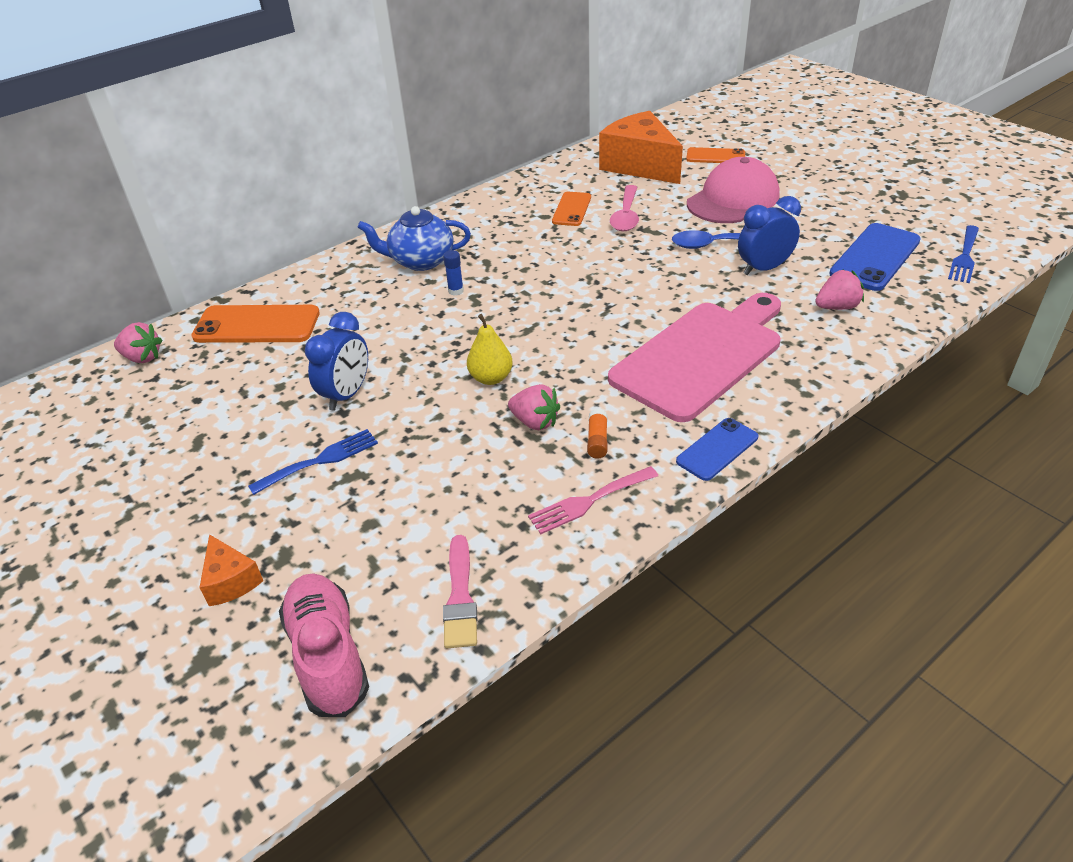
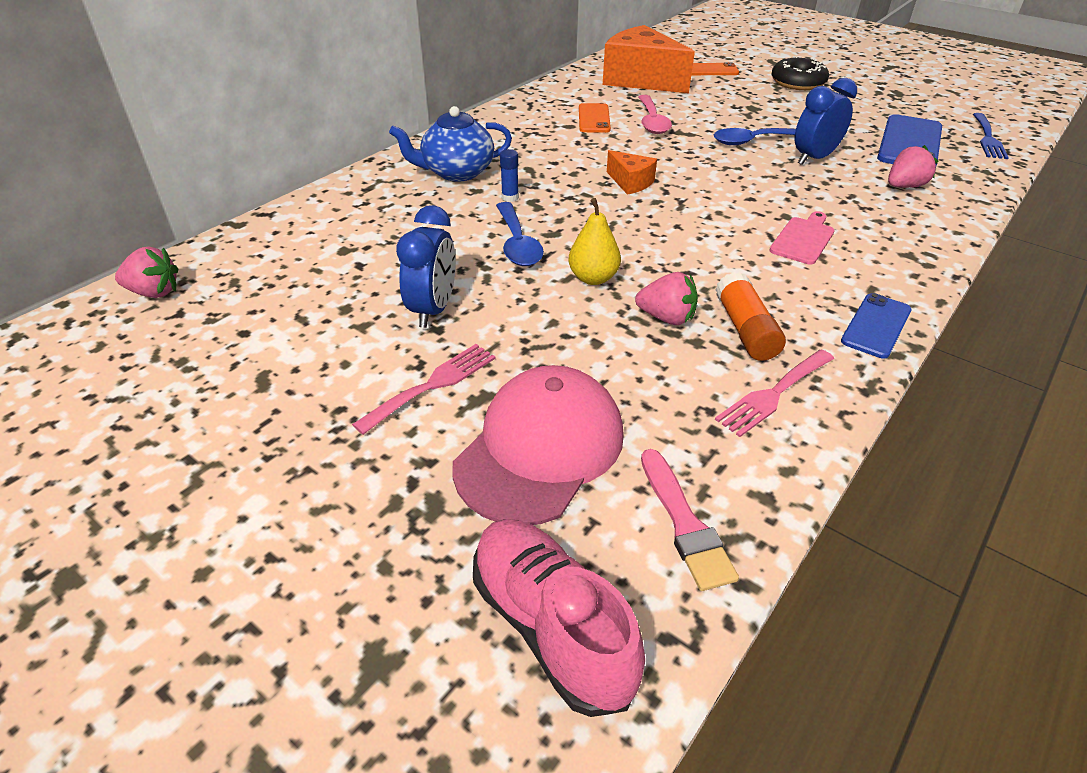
camera: 15 degrees left, 0 degrees up
orange phone [191,305,320,343] -> none
orange cheese [199,534,263,606] -> orange cheese moved to [607,150,657,195]
blue fork [248,429,378,495] -> pink fork [352,344,496,435]
orange glue stick [587,409,607,459] -> orange glue stick [715,272,786,361], size x1.65
pink cutting board [608,293,781,422] -> pink cutting board [769,211,835,265], size x0.42
pink cap [687,157,779,223] -> pink cap moved to [452,365,624,525]
none -> blue spoon [496,202,544,266]
none -> black donut [771,56,829,90]

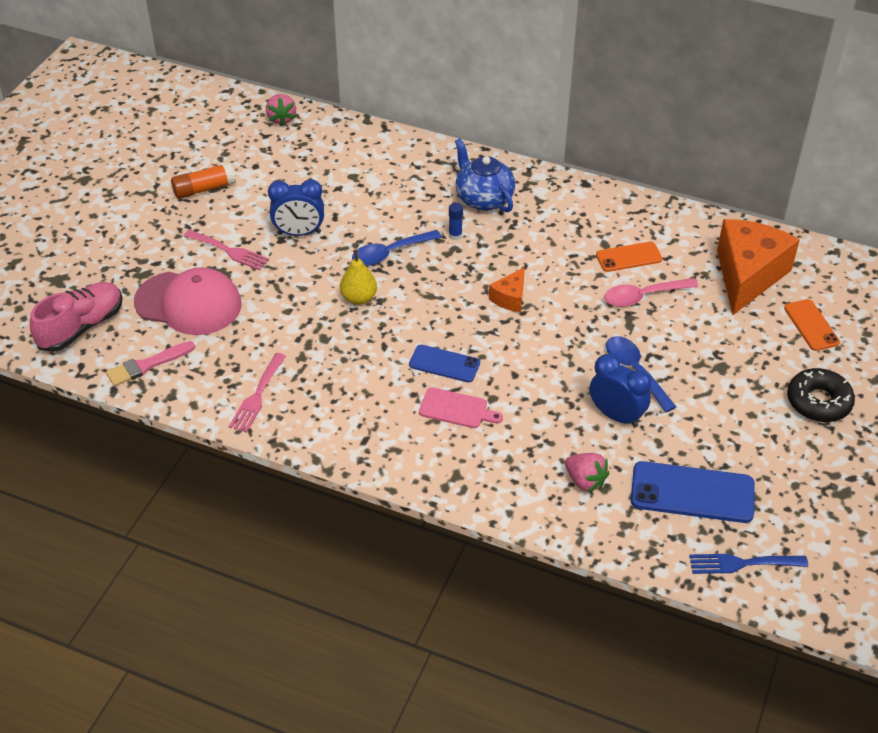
camera: 75 degrees right, 5 degrees up
pink strawberry [635,272,698,325] -> none
orange glue stick [715,272,786,361] -> orange glue stick moved to [171,162,236,199]
pink fork [715,349,834,437] -> pink fork turned 105 degrees counterclockwise [229,353,286,433]
blue phone [841,293,912,359] -> blue phone moved to [409,345,480,382]

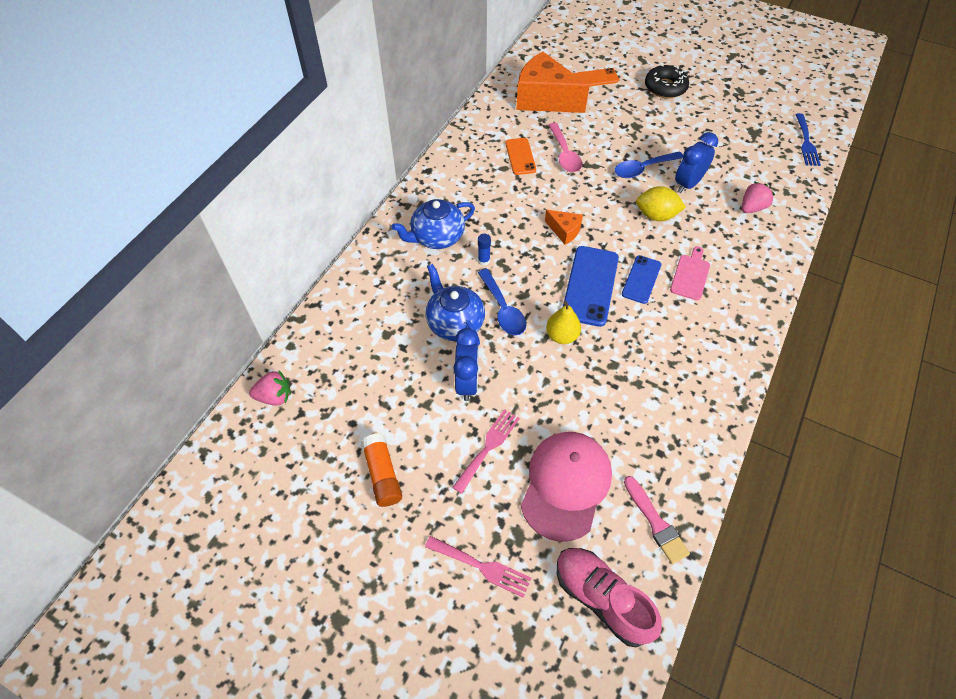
camera: 85 degrees left, 10 degrees up
pink fork [229,353,286,433] -> pink fork moved to [425,536,531,598]
blue phone [631,461,755,523] -> blue phone moved to [563,246,619,327]
none -> blue teapot [425,264,485,345]
none -> yellow lemon [636,186,686,221]

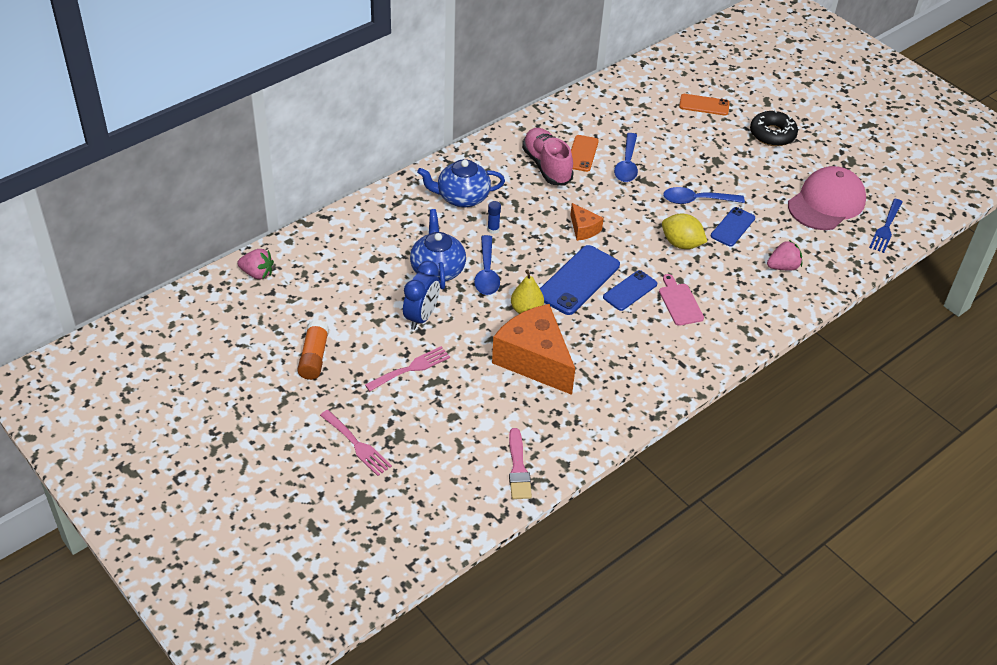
camera: 20 degrees right, 10 degrees down
orange cheese [516,51,589,113] -> orange cheese moved to [492,304,575,395]
pink cap [521,432,612,542] -> pink cap moved to [788,166,866,230]
pink spoon [548,123,582,172] -> blue spoon [614,133,638,182]
pink shoe [557,548,662,647] -> pink shoe moved to [522,128,574,186]
pink cutting board [670,246,710,300] -> pink cutting board turned 60 degrees counterclockwise [659,274,704,326]
blue clock [675,132,718,193] -> blue phone [711,207,755,247]

